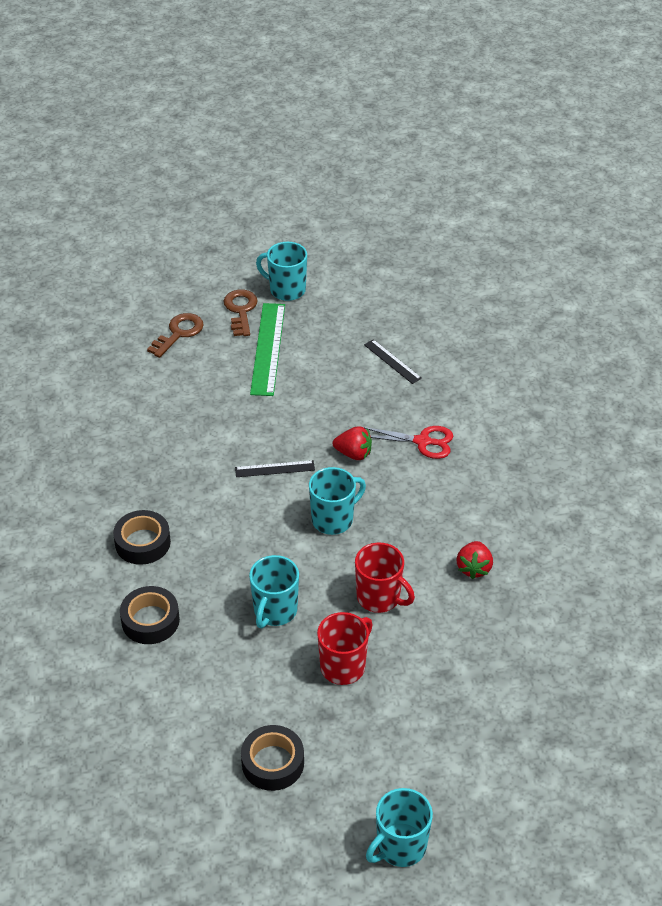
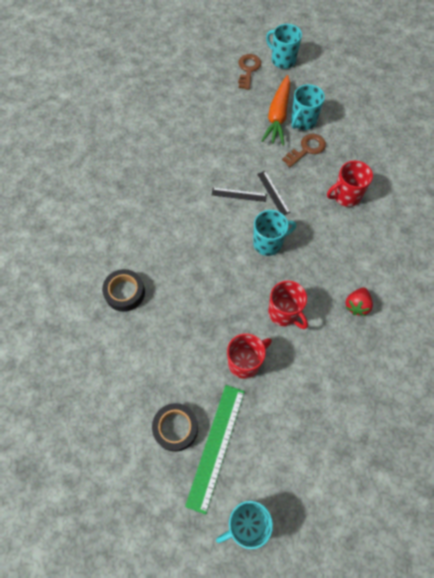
camera: 15 degrees right, 20 degrees up
black tape [113,510,171,565] -> none
brown key [147,313,204,358] -> brown key moved to [282,134,326,167]
turquoise mug [249,555,299,628] -> turquoise mug moved to [291,84,325,130]
green ruler [250,303,285,396] -> green ruler moved to [185,385,245,515]
red strawberry [333,426,372,460] -> none
red scissors [363,426,453,459] -> red mug [327,161,373,207]
black ruler [364,339,422,384] -> black ruler moved to [257,171,290,215]
none -> orange carrot [261,75,290,145]

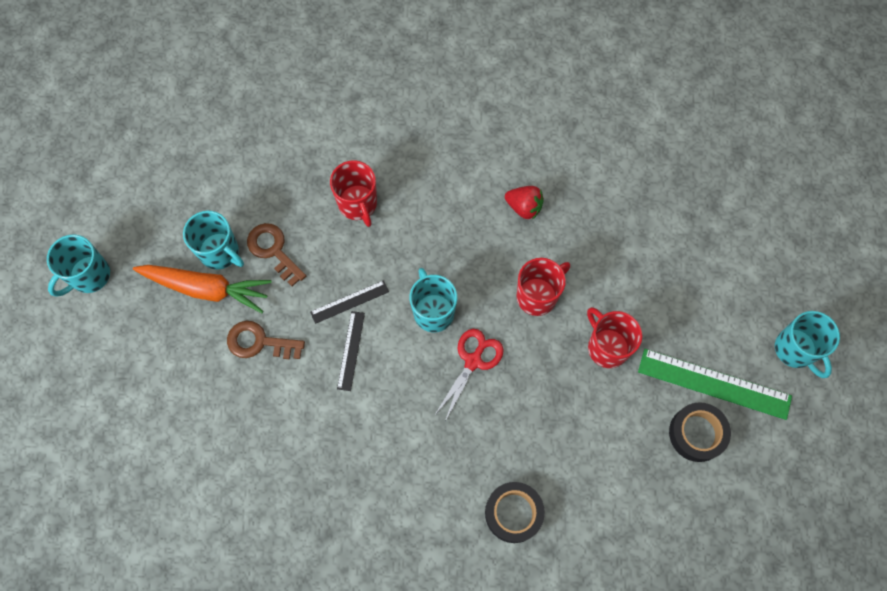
camera: 90 degrees left, 5 degrees up
brown key [238,54,261,90] -> brown key moved to [227,321,305,360]
none -> red scissors [434,329,504,421]

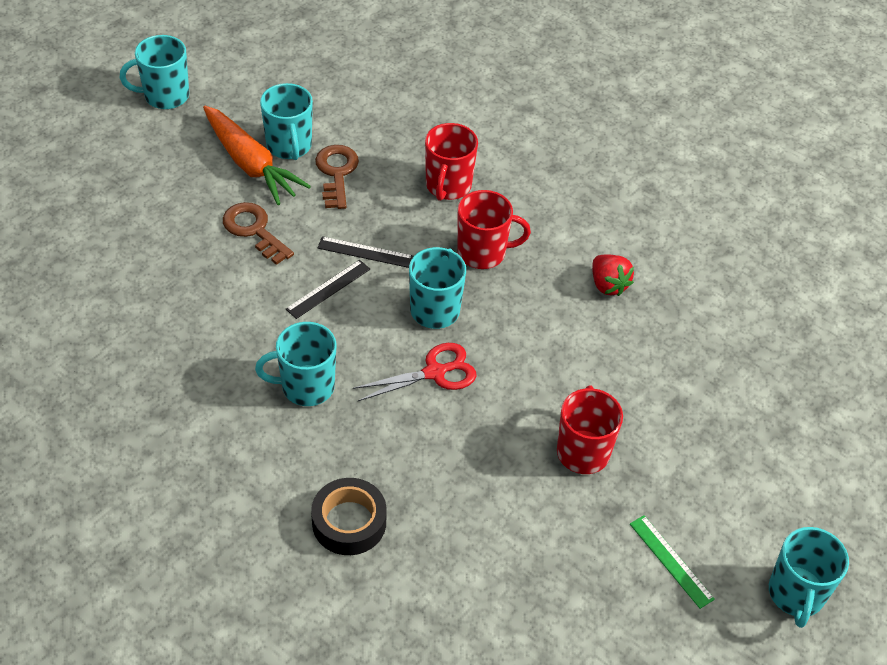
camera: 35 degrees right, 20 degrees down
red mug [516,258,570,316] -> red mug moved to [457,190,531,269]
green ruler [638,349,792,420] -> green ruler [630,515,715,609], size x0.54
black tape [669,402,731,462] -> none
none -> turquoise mug [255,322,337,406]

